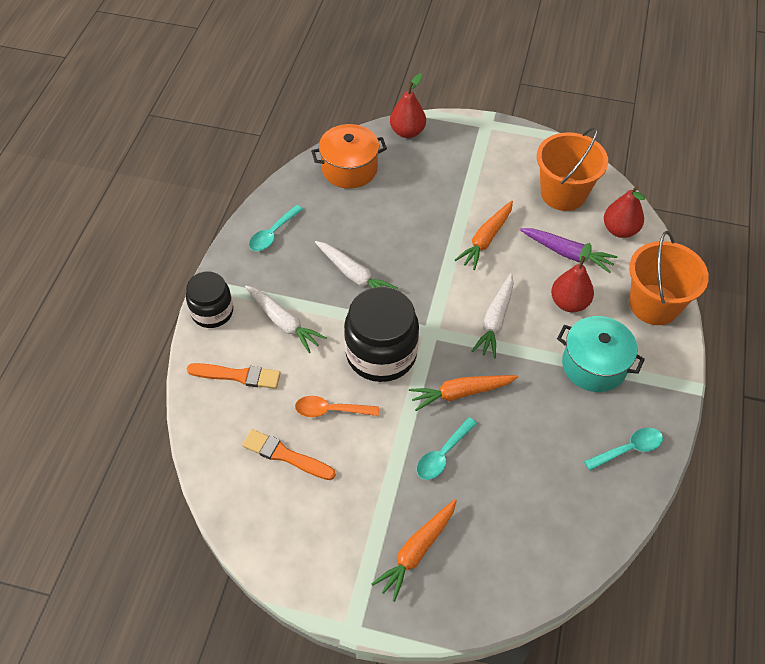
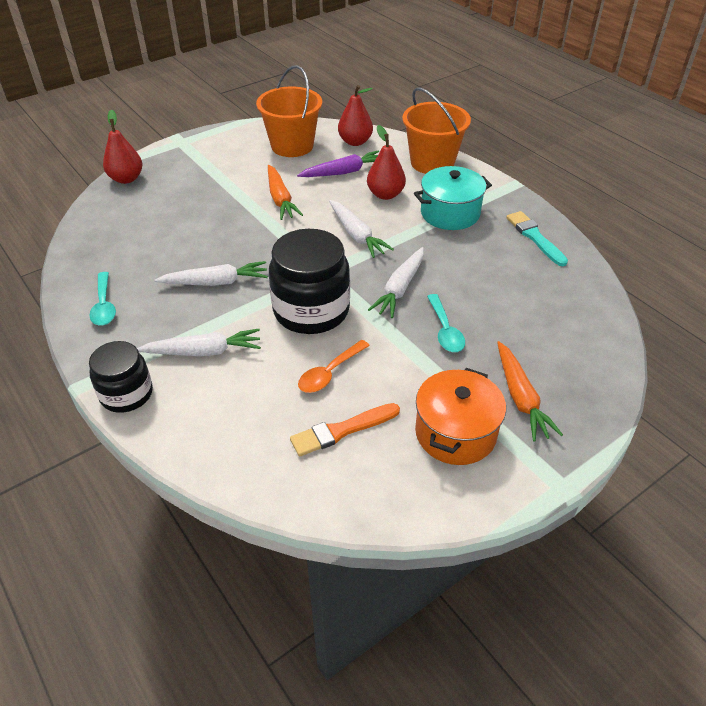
camera: 50 degrees left, 10 degrees down
orange brush [187,363,281,389] -> none
orange pot [311,124,387,189] -> orange pot moved to [415,368,506,465]
orange carrot [409,375,518,411] -> white carrot [368,247,424,318]
turquoise spoon [584,428,663,471] -> turquoise brush [506,211,568,266]

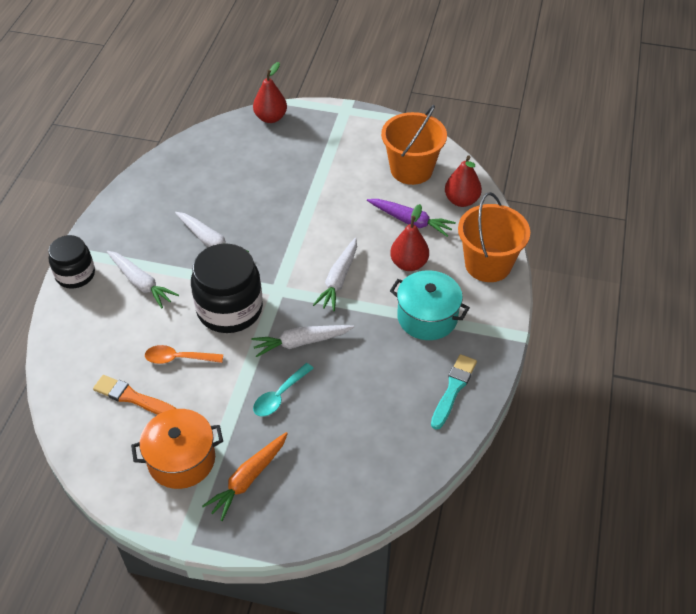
camera: 50 degrees right, 5 degrees up
turquoise spoon [89,272,116,325] -> none
orange carrot [268,165,303,220] -> none

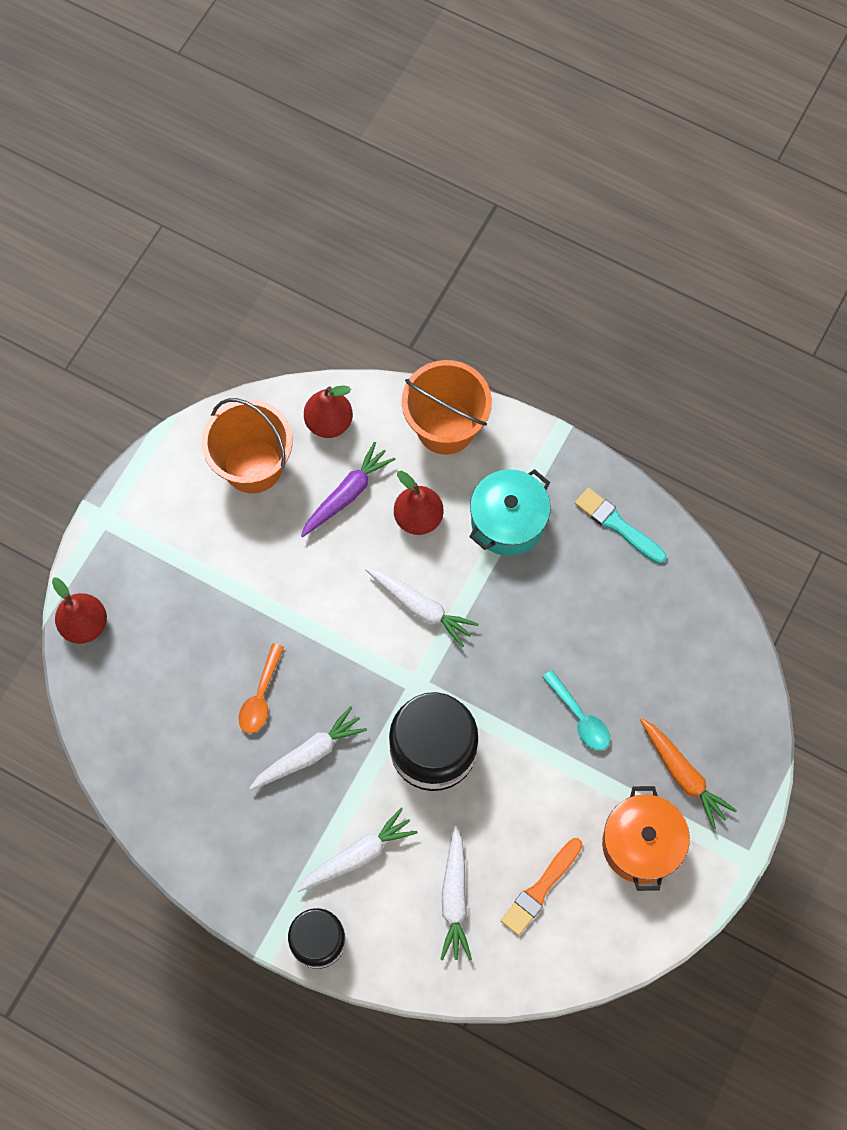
camera: 75 degrees left, 20 degrees up
orange spoon [145,345,223,364] -> orange spoon moved to [239,643,284,733]
white carrot [251,325,354,357] -> white carrot moved to [440,826,472,961]

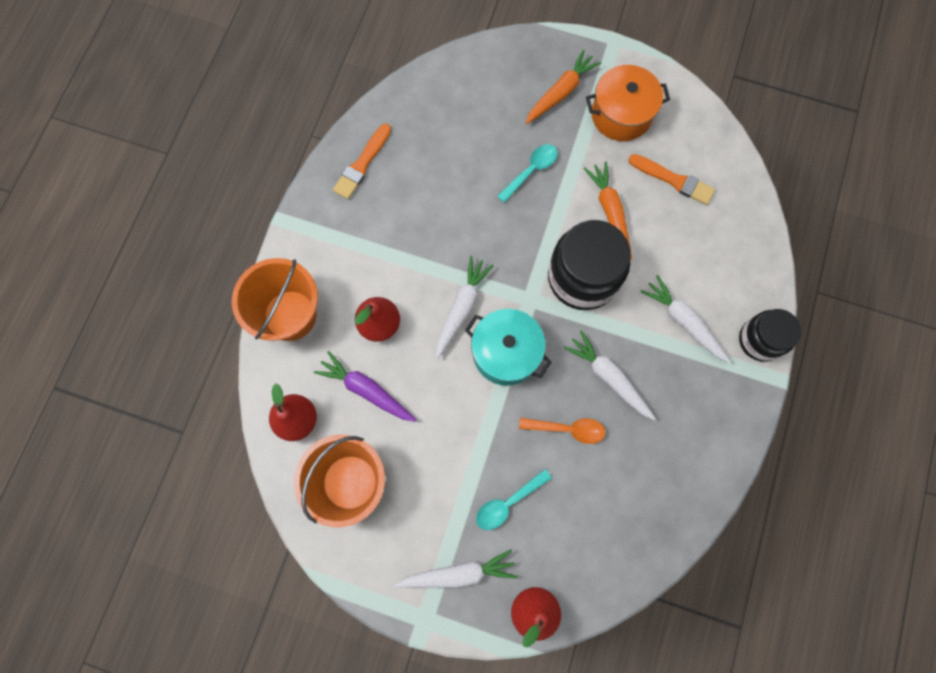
camera: 100 degrees left, 5 degrees up
white carrot [440,826,472,961] -> white carrot moved to [395,549,517,588]
turquoise pot [469,469,551,556] -> turquoise pot moved to [465,309,552,386]
turquoise brush [575,488,666,564] -> orange brush [333,124,391,199]
none -> turquoise spoon [476,469,552,530]
none -> orange carrot [584,161,632,260]

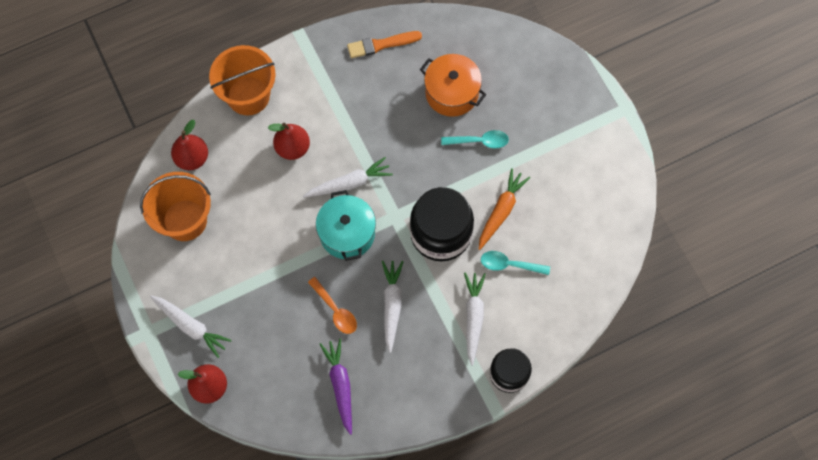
camera: 45 degrees right, 5 degrees down
purple carrot [314,351,416,422] -> purple carrot moved to [319,339,352,435]
turquoise spoon [476,469,552,530] -> turquoise spoon moved to [481,251,550,275]
orange carrot [525,49,601,124] -> none
orange pot [586,65,670,141] -> orange pot moved to [420,54,486,117]
orange brush [629,154,715,205] -> none

